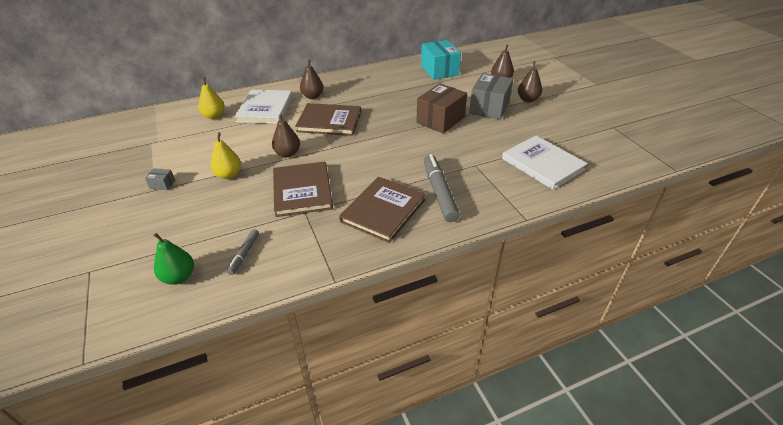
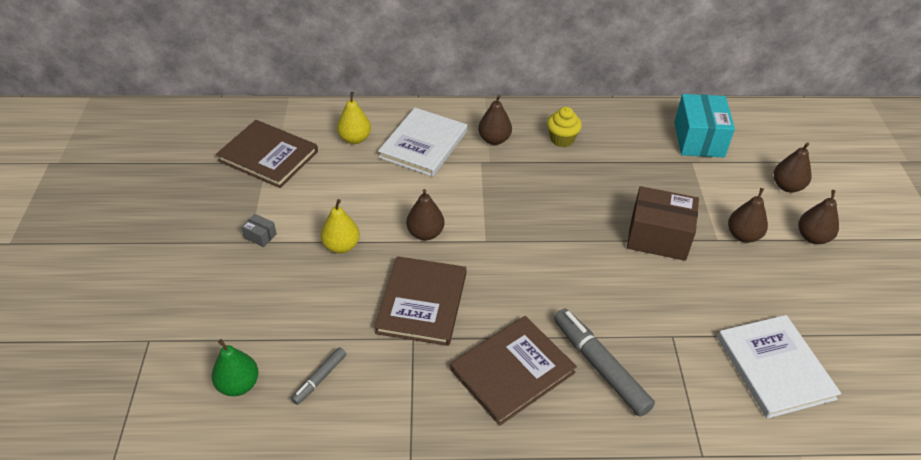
camera: 20 degrees right, 5 degrees up
brown book [295,103,361,136] -> brown book moved to [216,120,318,188]
brown box [416,84,467,133] -> brown box turned 45 degrees clockwise [627,186,699,261]
grey marker [424,154,460,222] -> grey marker turned 45 degrees counterclockwise [554,309,655,417]
grey box [469,73,513,120] -> brown pear [728,188,768,243]
none -> yellow cupcake [547,107,582,147]

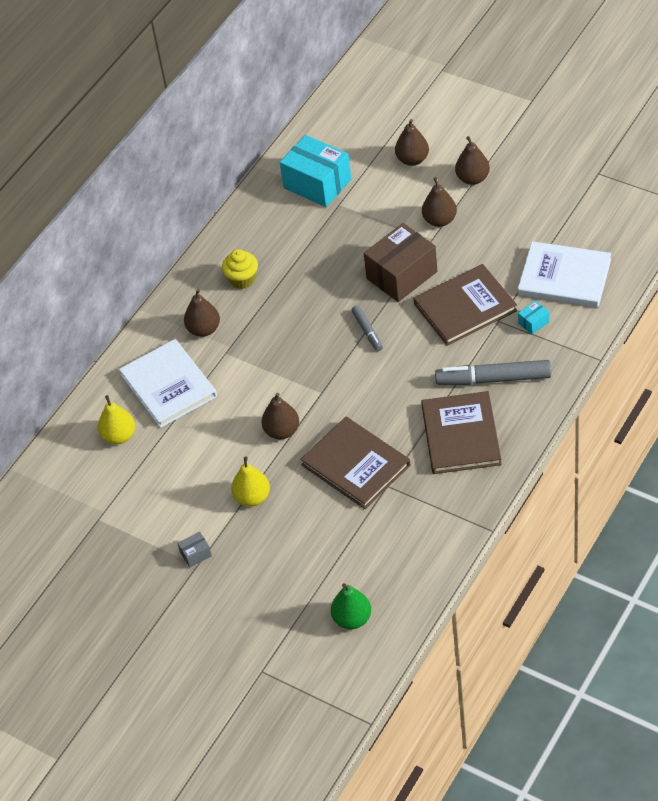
camera: 50 degrees left, 5 degrees up
brown book [216,120,318,188] -> brown book moved to [413,264,517,346]
grey marker [291,347,346,405] -> grey marker moved to [351,306,383,351]
none -> turquoise box [518,301,549,334]

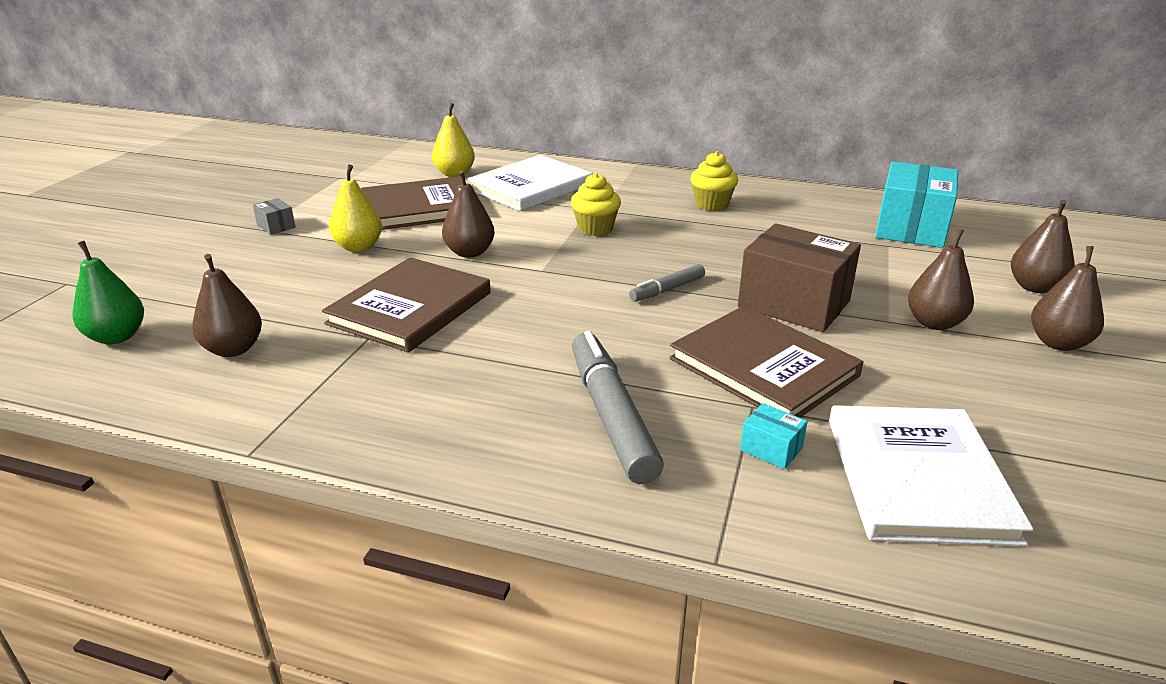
camera: 70 degrees right, 20 degrees down
brown pear [184,289,220,337] -> brown pear moved to [192,254,262,357]
brown book [421,391,502,474] -> brown book moved to [361,176,462,230]
none -> yellow cupcake [571,173,621,236]

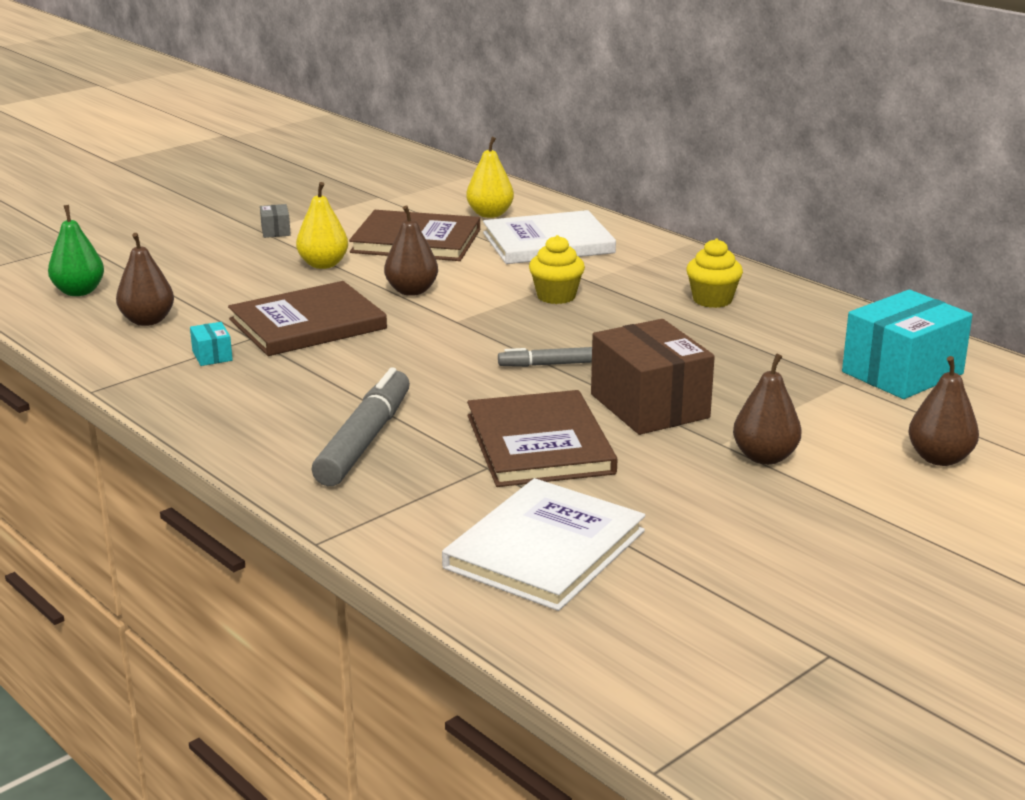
camera: 30 degrees right, 5 degrees down
turquoise box [740,403,808,469] -> turquoise box moved to [190,322,233,366]
brown pear [1031,246,1104,351] -> none

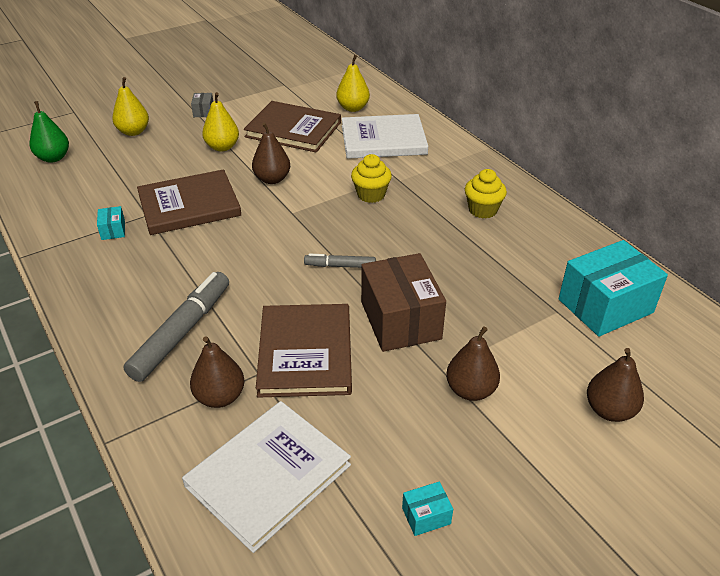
camera: 10 degrees right, 15 degrees up
brown pear [116,233,174,326] -> brown pear moved to [190,337,245,408]
none -> yellow pear [112,77,149,136]
none -> turquoise box [402,482,453,536]

